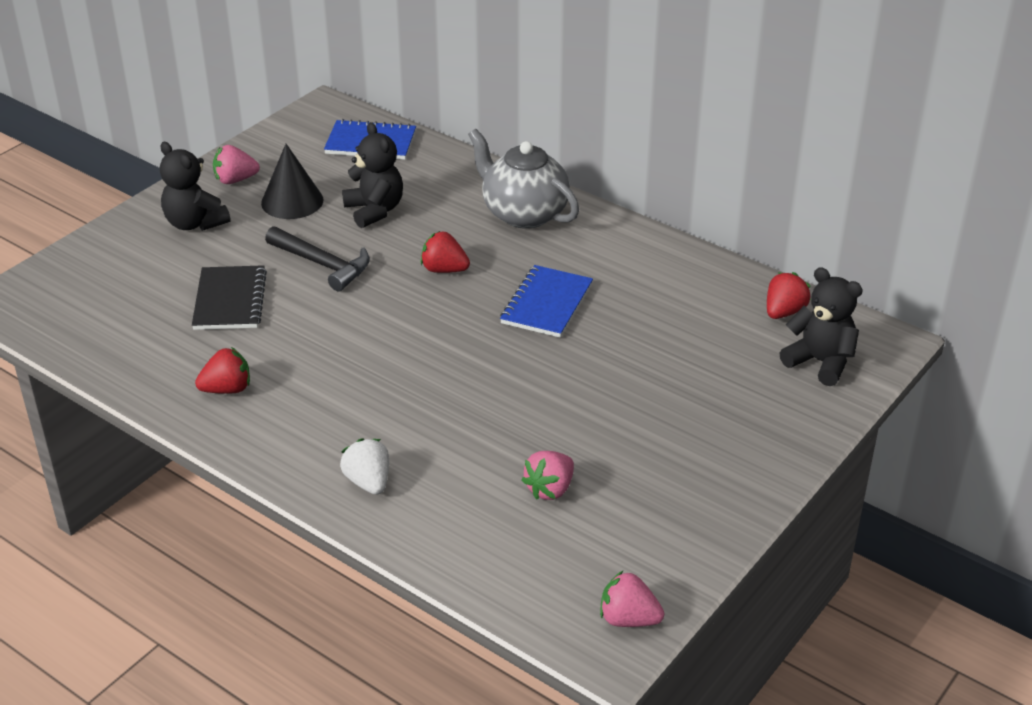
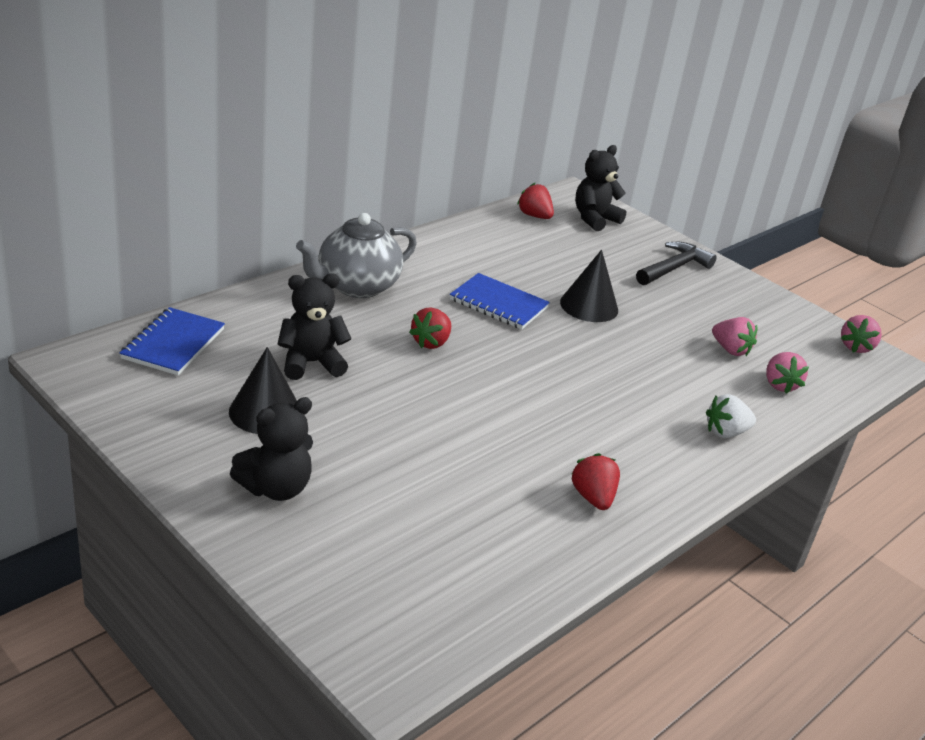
camera: 85 degrees left, 5 degrees down
black notebook [192,265,267,330] -> none
pink strawberry [213,145,260,184] -> pink strawberry moved to [766,352,809,394]
black hammer [265,226,370,291] -> black hammer moved to [636,242,717,285]
none -> black cone [560,250,618,322]

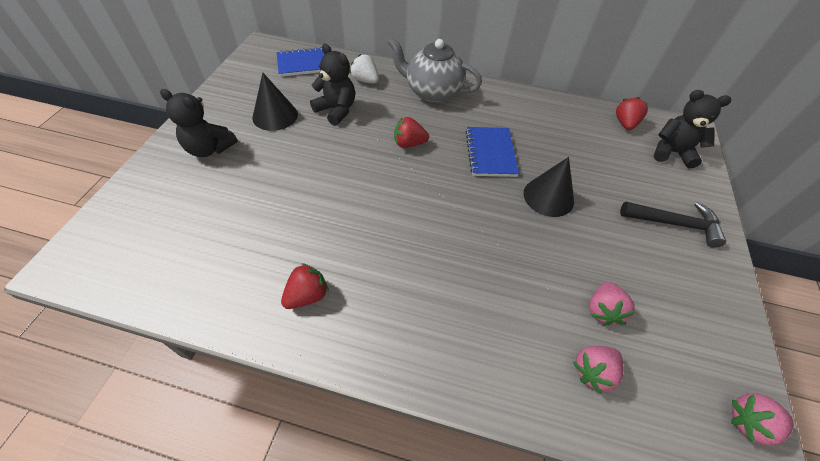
camera: 60 degrees right, 20 degrees up
white strawberry [706,394,756,438] -> white strawberry moved to [350,54,379,84]

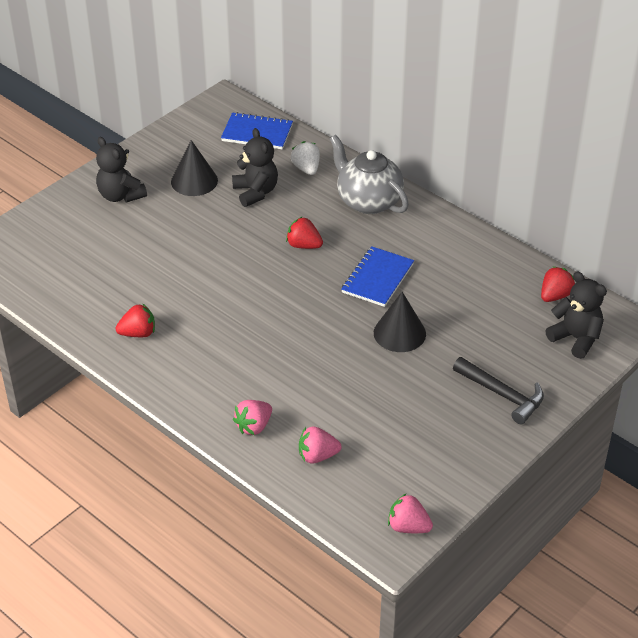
camera: 30 degrees right, 10 degrees down
pink strawberry [589,282,635,326] -> pink strawberry moved to [233,400,272,435]

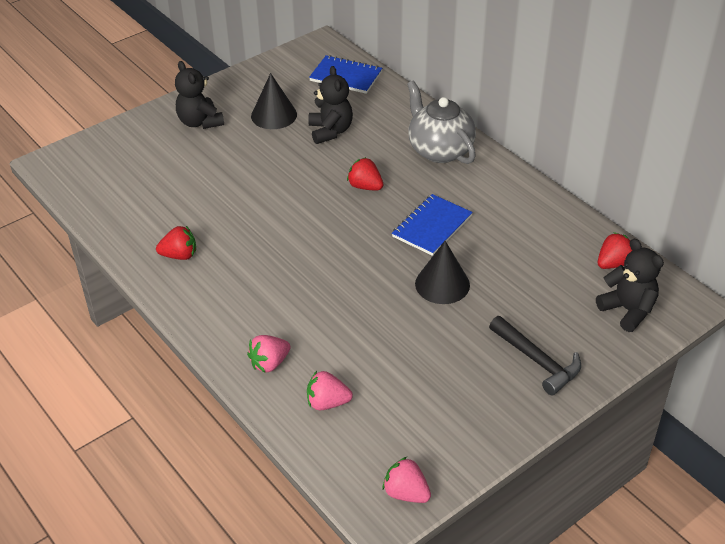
camera: 10 degrees right, 0 degrees up
white strawberry [291,141,320,175] -> none

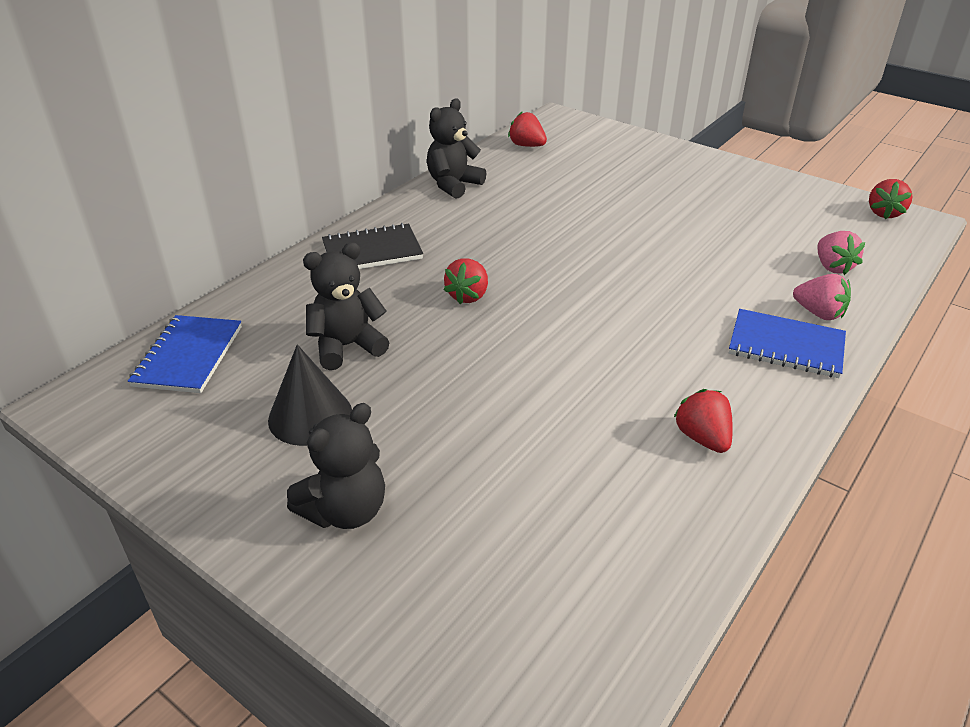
camera: 105 degrees left, 5 degrees down
pink strawberry [383,457,431,503] -> red strawberry [869,179,913,219]
blue notebook [392,194,473,256] -> blue notebook moved to [729,309,846,378]
grey teapot [407,80,476,164] -> black notebook [322,223,423,269]
black cone [415,241,470,304] -> none
black hammer [489,316,581,395] -> none
black teddy bear [596,239,664,332] -> black teddy bear moved to [427,98,486,199]

